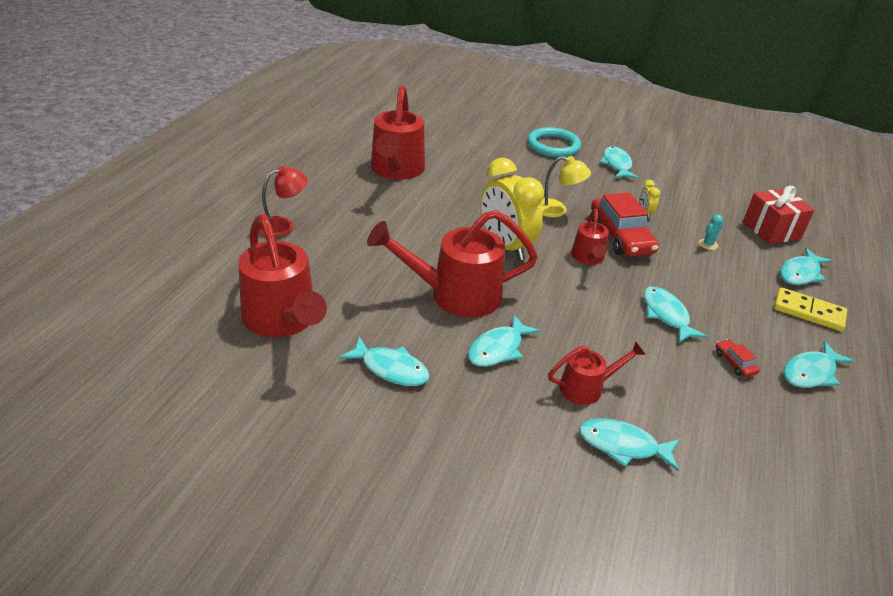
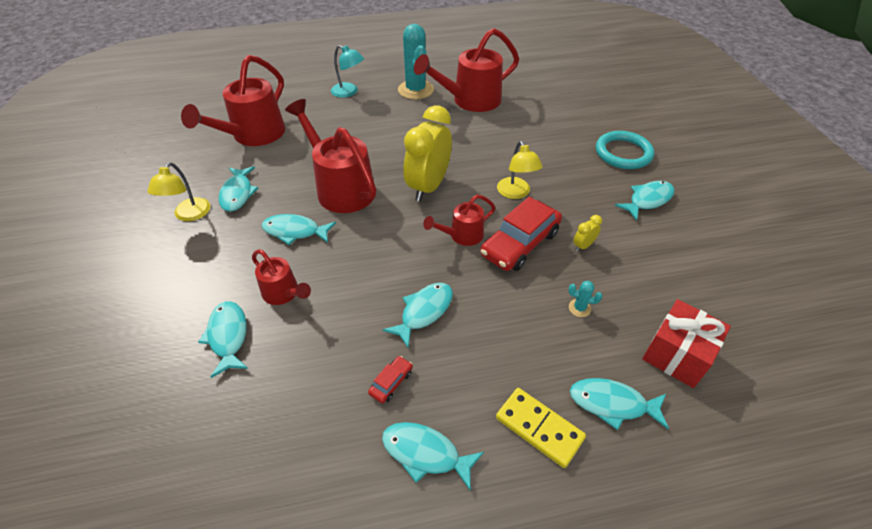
camera: 60 degrees right, 10 degrees up
red lamp [259,166,308,237] -> turquoise lamp [331,45,364,98]
yellow domino [774,287,847,331] -> yellow domino turned 45 degrees counterclockwise [496,388,586,468]
none -> yellow lamp [147,162,210,221]
none -> turquoise cactus [398,24,434,100]

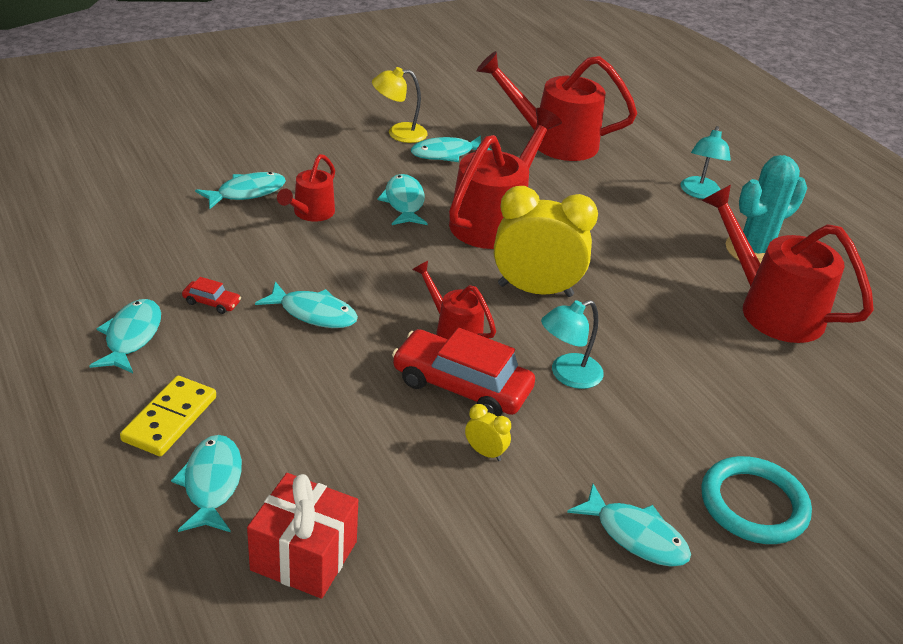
camera: 70 degrees right, 10 degrees down
yellow lamp [497,141,543,199] -> turquoise lamp [541,300,604,389]
turquoise cactus [568,281,603,317] -> none

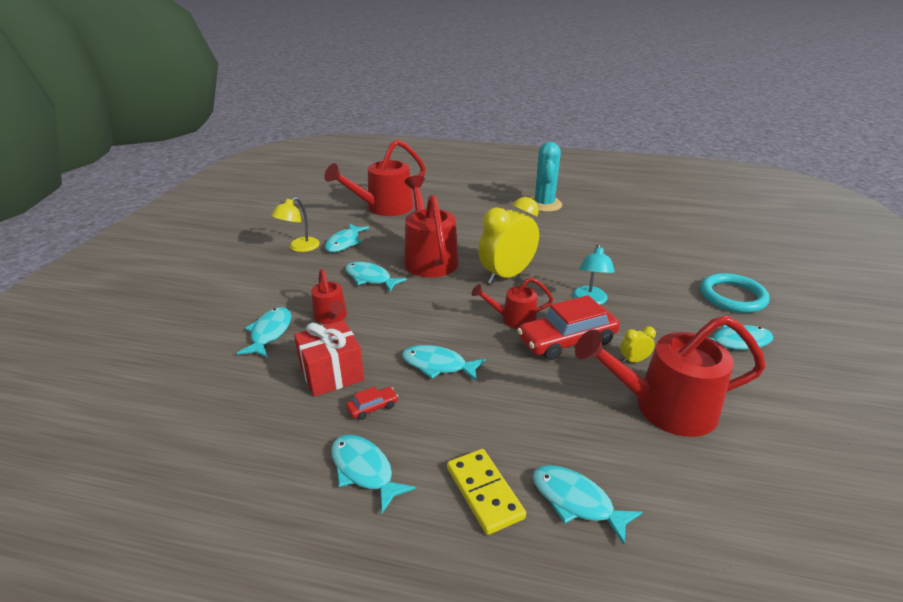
camera: 45 degrees left, 5 degrees down
red gift [247,473,358,599] -> red gift moved to [294,320,364,397]
turquoise fish [255,281,358,328] -> turquoise fish turned 135 degrees counterclockwise [402,345,486,382]
turquoise lamp [680,126,731,199] -> none
red watering can [701,185,874,343] -> red watering can moved to [575,315,766,437]

